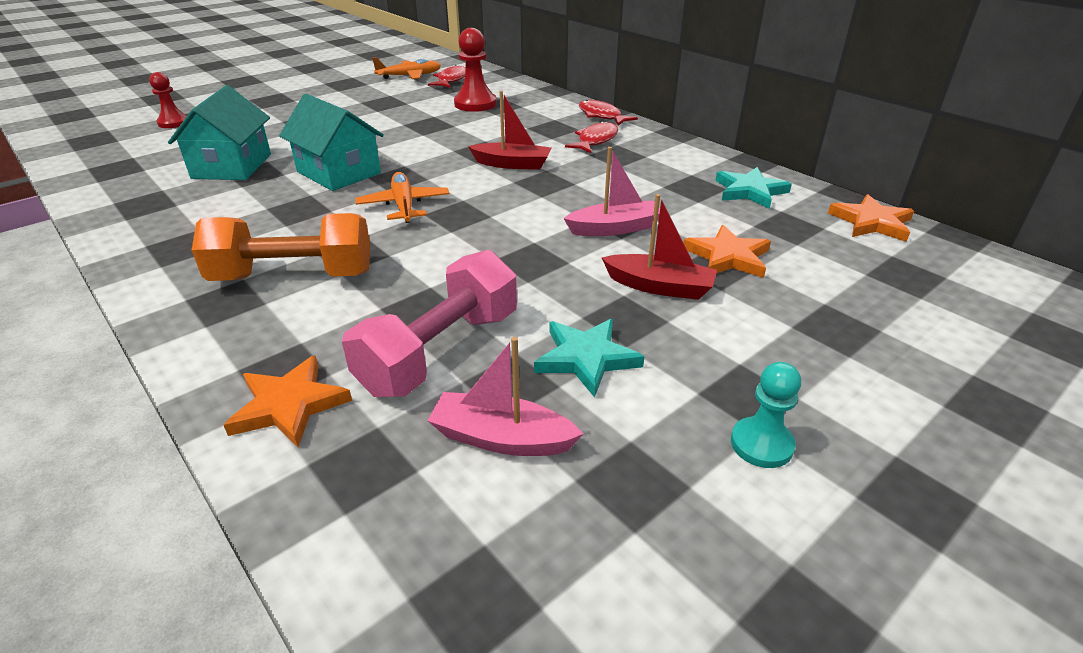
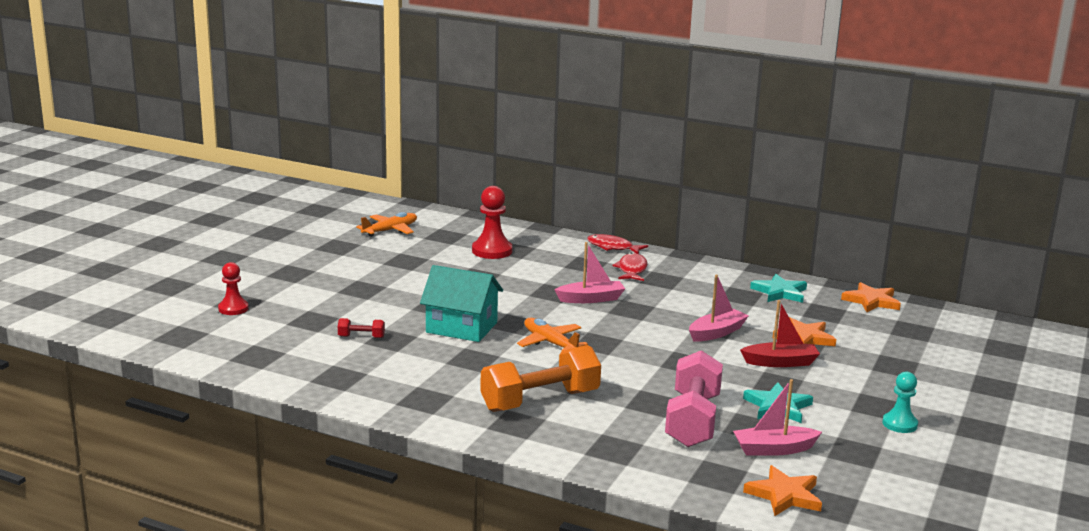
camera: 25 degrees left, 15 degrees down
turquoise house [168,85,271,180] -> red dumbbell [338,318,385,338]
orange star [224,355,352,447] -> orange star moved to [743,465,822,516]
red fish [428,65,465,88] -> none
red boat [468,91,551,170] -> pink boat [554,242,625,303]

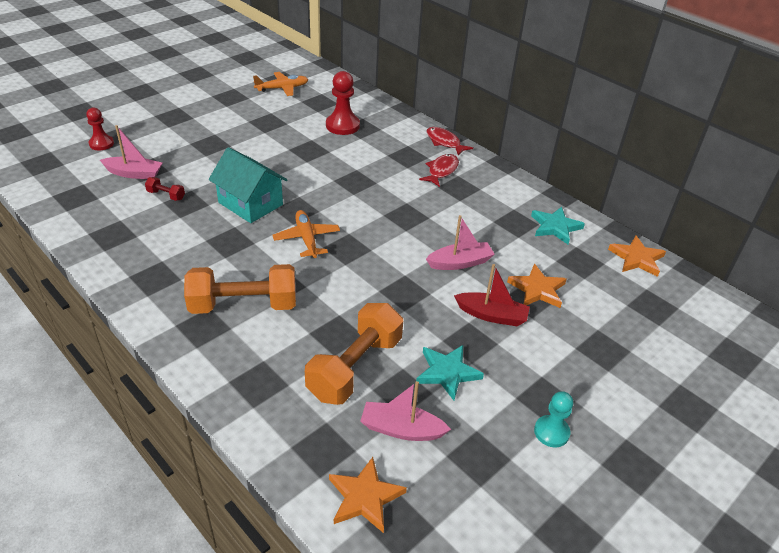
camera: 20 degrees right, 20 degrees up
pink boat [554,242,625,303] -> pink boat moved to [100,125,162,179]
pink dumbbell [665,350,723,447] -> orange dumbbell [305,303,403,405]

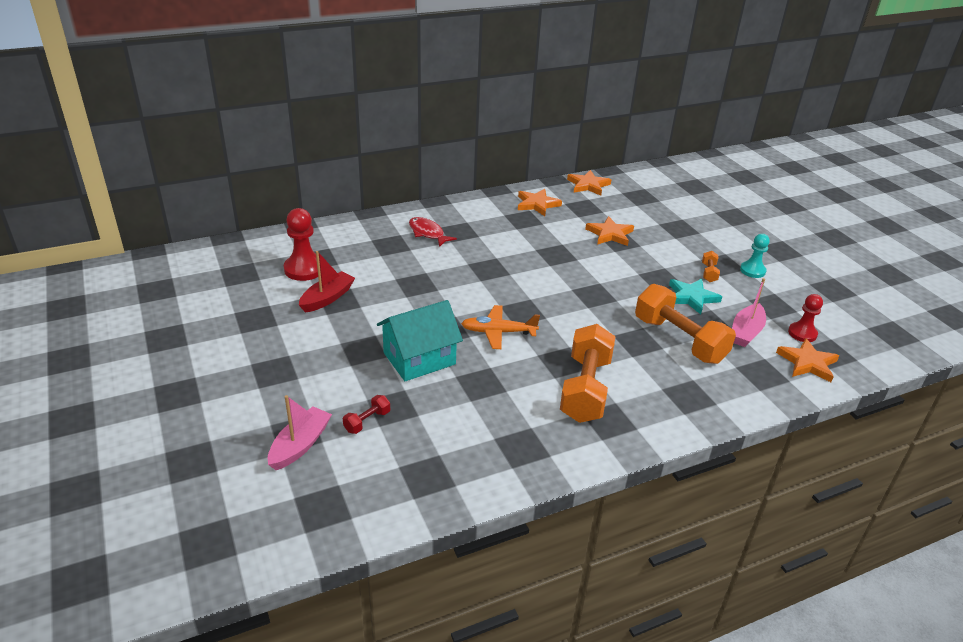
camera: 70 degrees left, 5 degrees down
red pawn [86,108,114,150] -> red pawn moved to [788,294,823,342]
orange plane [253,72,309,96] -> none
red fish [426,127,473,156] -> none
pink boat [426,215,495,270] -> none
red boat [454,264,530,326] -> red boat moved to [299,251,355,313]
turquoise star [531,207,585,244] -> orange star [518,189,562,216]
none -> orange dumbbell [702,251,720,282]

